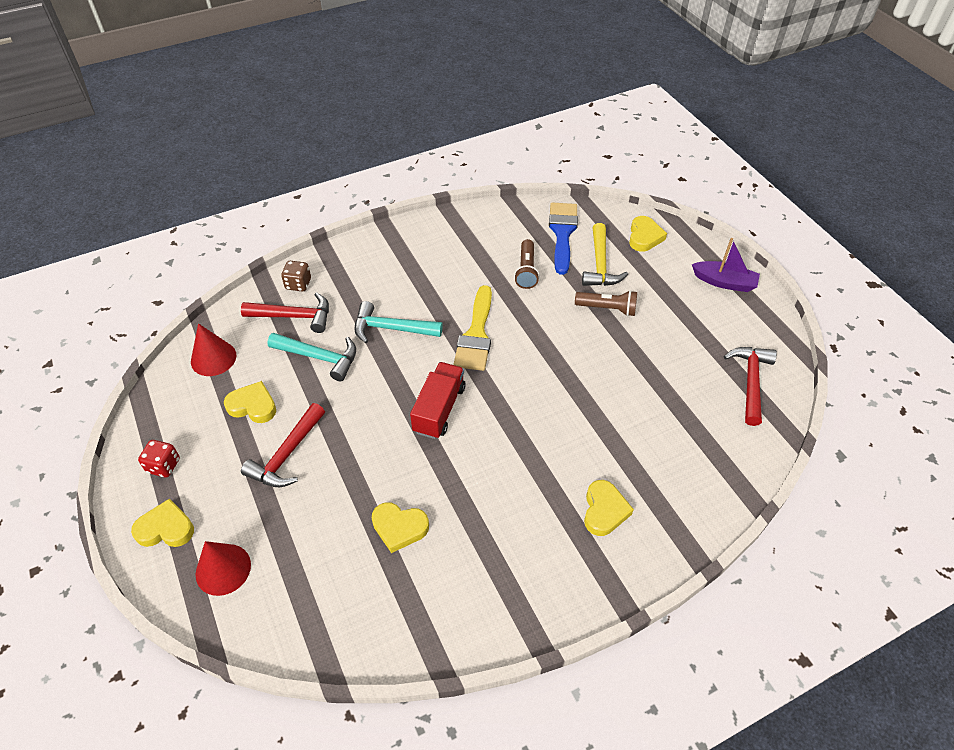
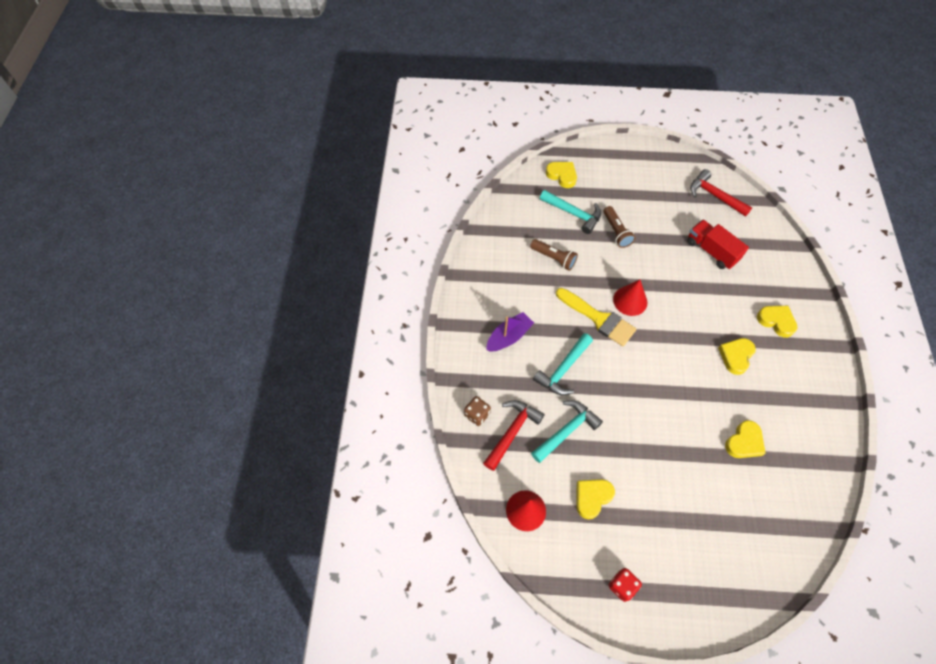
camera: 60 degrees left, 10 degrees up
yellow heart [131,499,194,547] -> yellow heart moved to [718,338,756,375]
red cone [196,541,251,596] -> red cone moved to [613,280,647,316]
red hammer [241,403,325,487] -> none
red truck [410,362,466,439] -> red truck moved to [687,220,749,269]
blue brush [549,203,578,275] -> none
brown flashlight [575,290,637,316] -> brown flashlight turned 120 degrees clockwise [604,206,635,248]
yellow hammer [582,223,628,286] -> turquoise hammer [540,190,601,234]
purple boat [692,238,760,292] -> purple boat moved to [486,312,534,352]

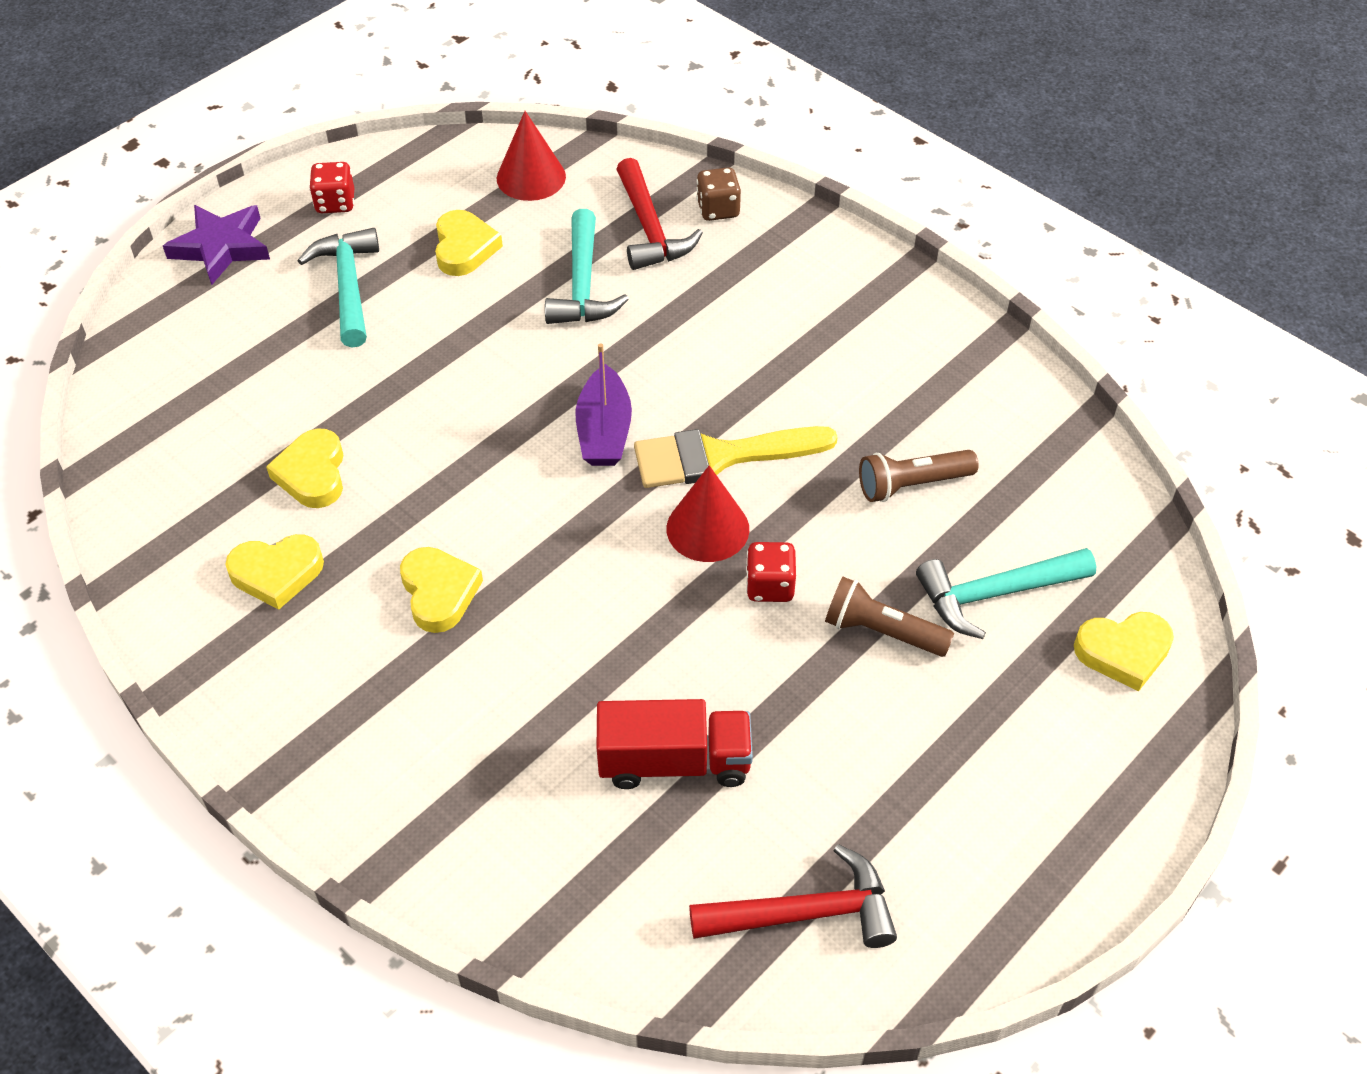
camera: 130 degrees right, 10 degrees down
purple boat [486,312,534,352] -> purple boat moved to [575,343,632,466]
turquoise hammer [533,333,593,395] -> turquoise hammer moved to [298,228,379,348]
yellow heart [757,306,798,338] -> yellow heart moved to [225,534,324,610]
none -> purple star [163,205,270,285]
none -> red dice [746,542,796,602]

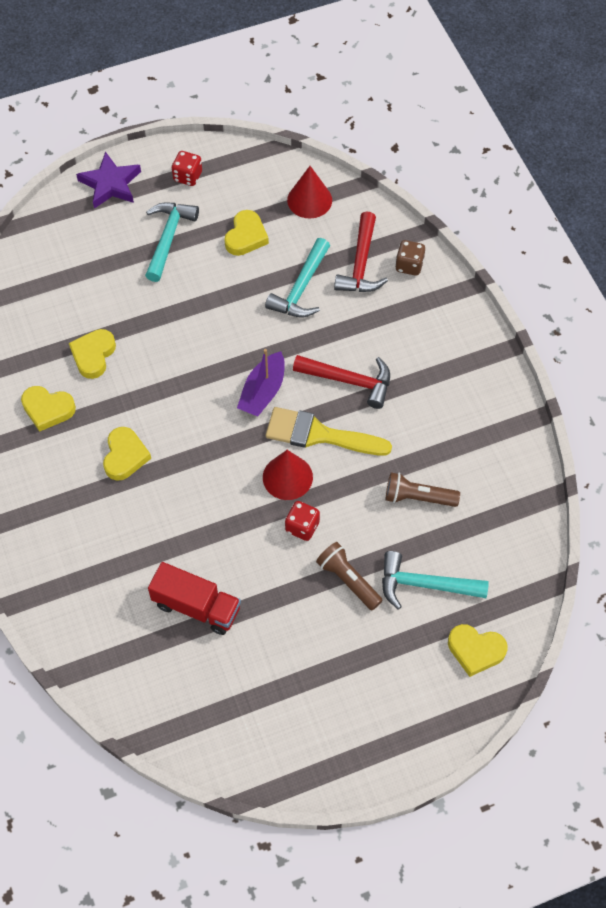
camera: 25 degrees right, 10 degrees up
red hammer [689,844,897,948] -> red hammer moved to [293,355,390,409]

